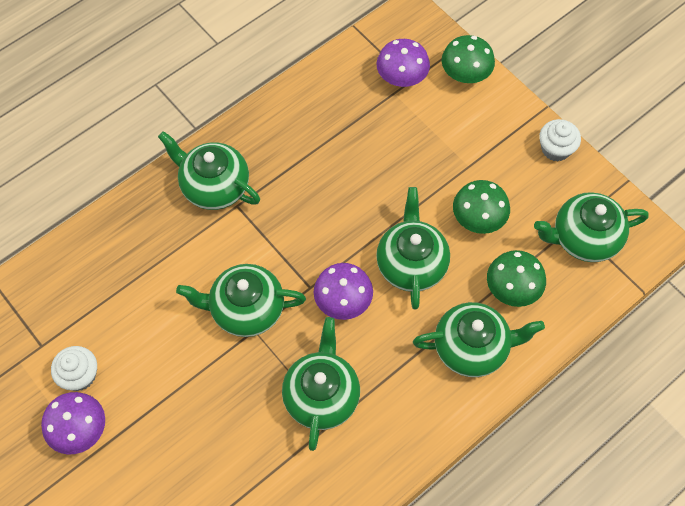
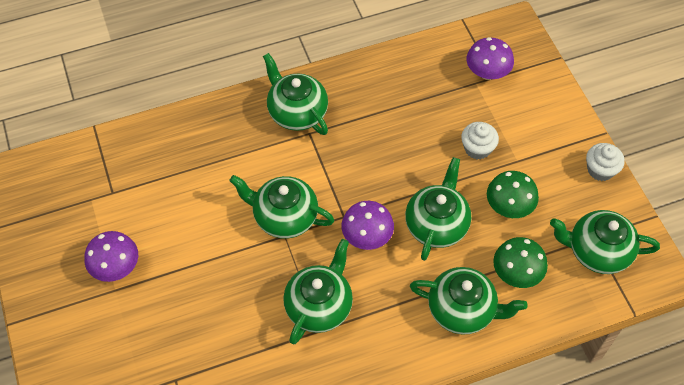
camera: 20 degrees right, 5 degrees down
white cupcake [51,346,97,391] -> white cupcake moved to [461,122,499,160]
green mushroom [442,35,495,83] -> none

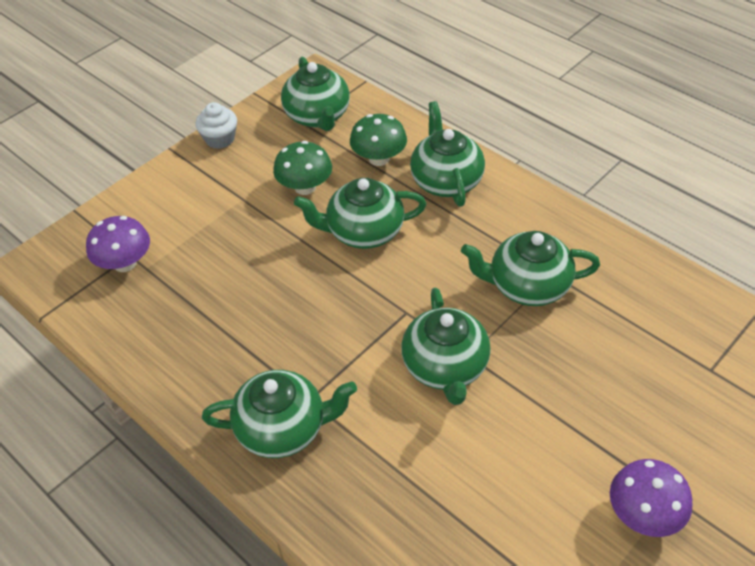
camera: 115 degrees left, 10 degrees down
green teapot [263,53,328,135] -> green teapot turned 120 degrees counterclockwise [202,370,357,458]
purple mushroom [341,201,394,250] -> none
white cupcake [461,122,499,160] -> none

